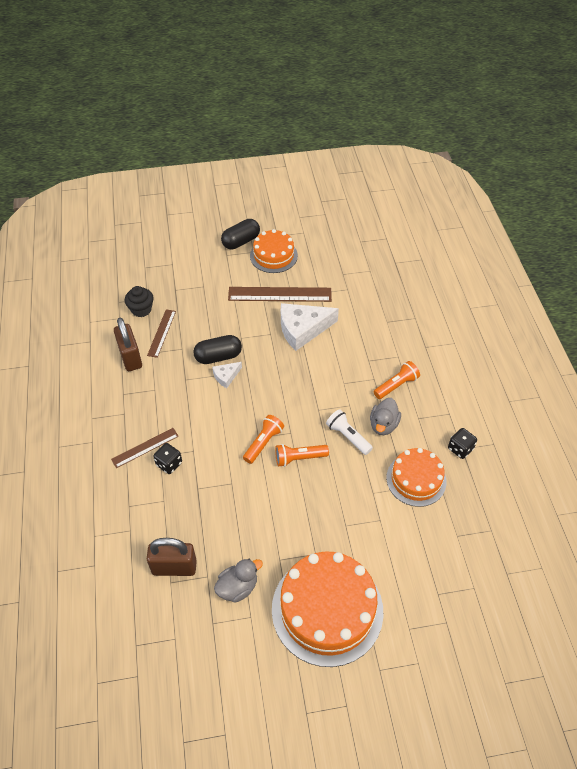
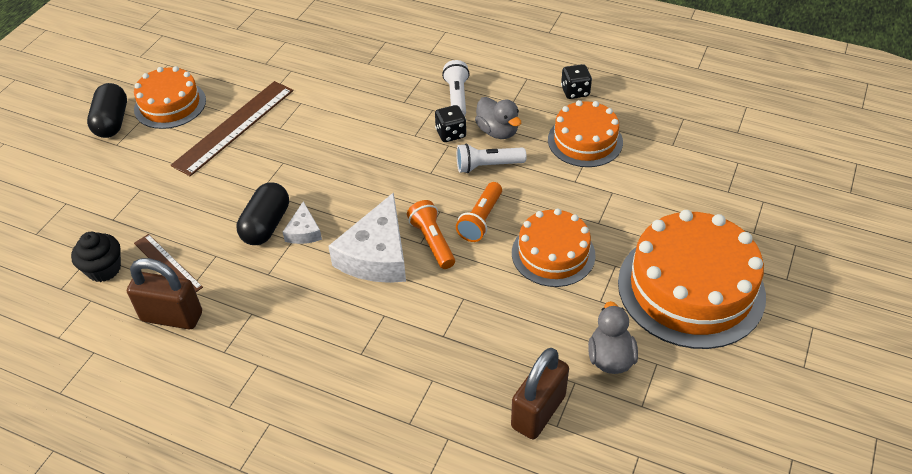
camera: 55 degrees left, 5 degrees down
brown ruler [111,428,179,468] -> none
black dice [153,443,182,474] -> black dice moved to [435,105,466,142]
white cheese [281,303,339,351] -> white cheese moved to [328,192,406,283]
orange flashlight [374,361,420,399] -> white flashlight [442,60,470,116]
none -> orange cake [512,209,596,287]

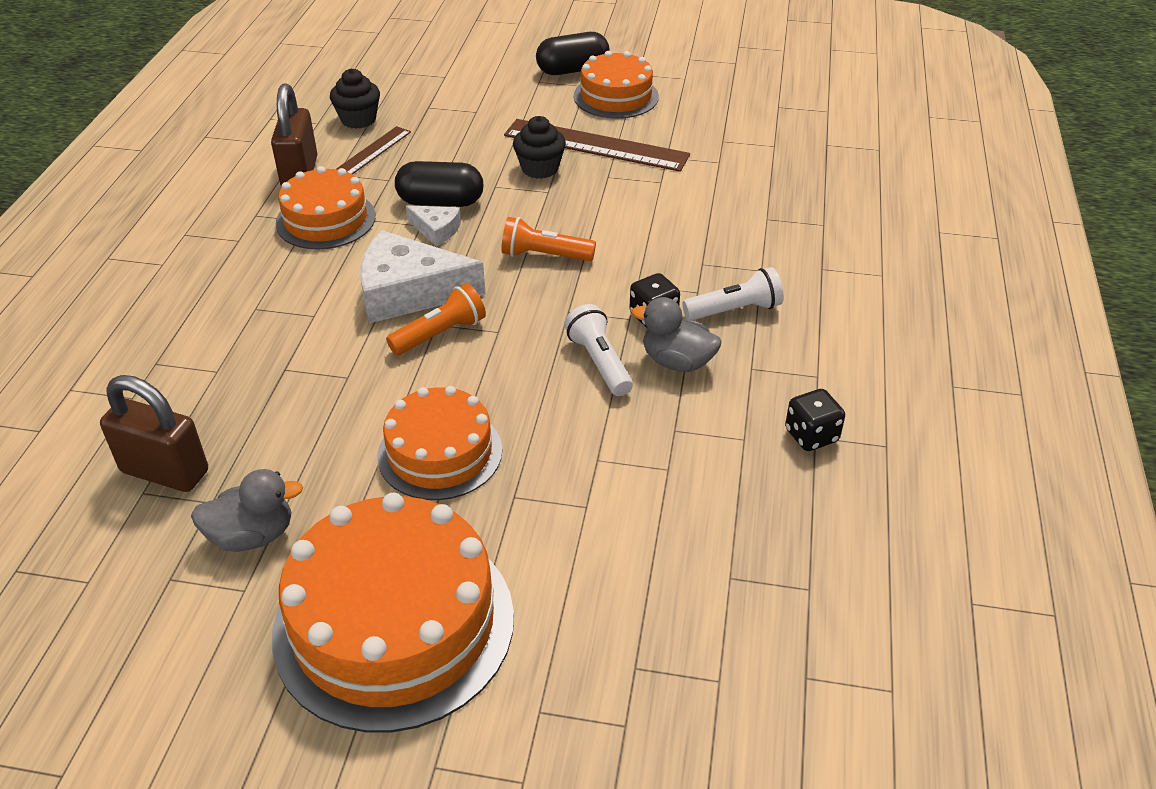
camera: 75 degrees right, 5 degrees down
white cheese [283,201,322,244] -> white cheese turned 135 degrees counterclockwise [406,205,461,246]
orange flashlight [456,182,502,242] -> orange flashlight moved to [501,217,596,261]
grey duck [475,97,521,139] -> grey duck turned 75 degrees clockwise [632,297,721,372]
orange cake [548,100,623,167] -> orange cake moved to [275,166,376,249]
none -> black cupcake [513,116,566,179]

